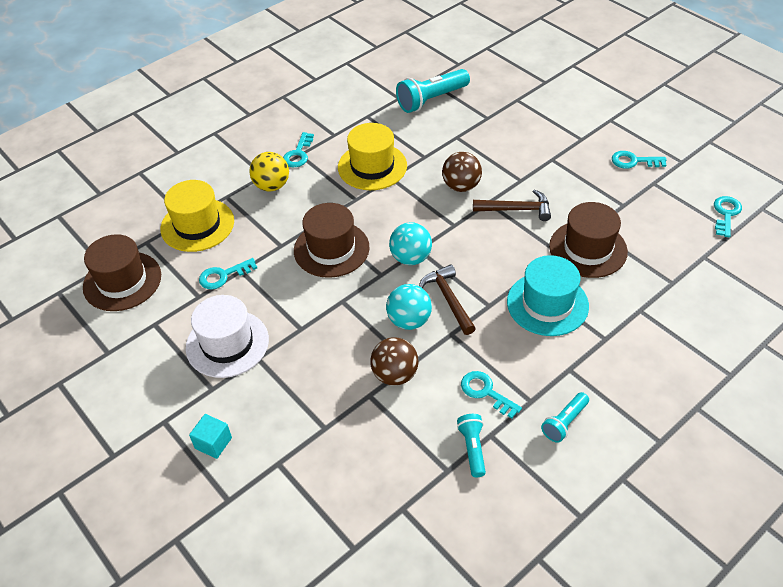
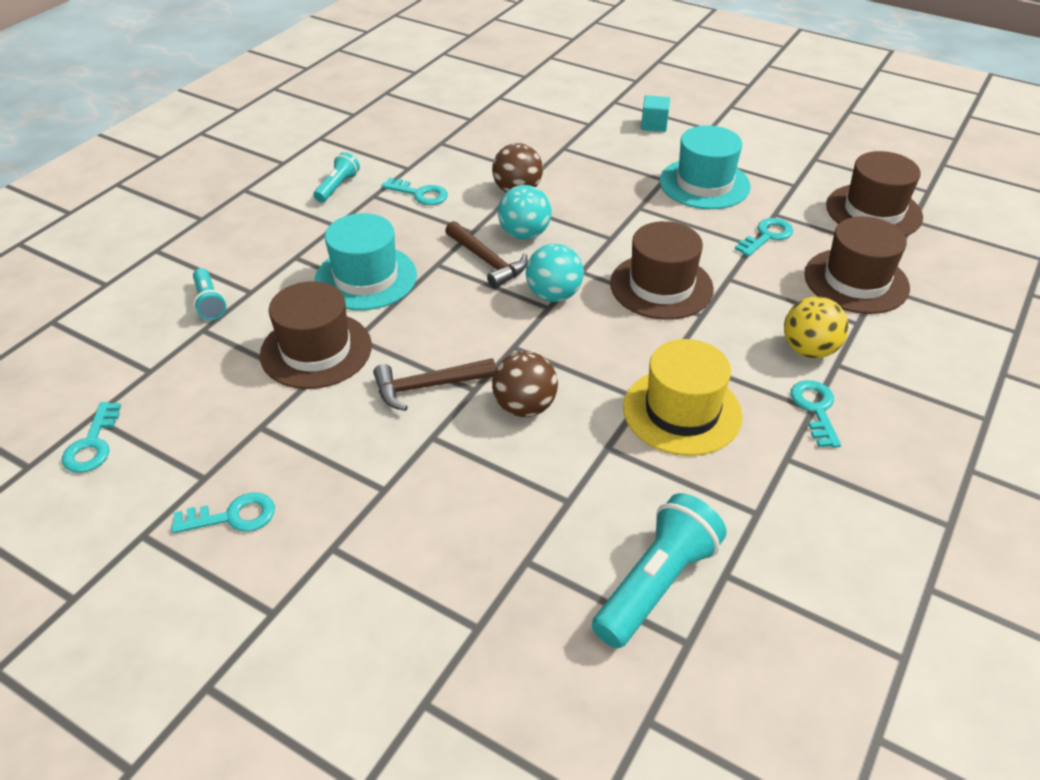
camera: 160 degrees right, 5 degrees down
yellow hat [160,180,234,252] -> brown hat [804,216,910,314]
white hat [186,295,269,378] -> turquoise hat [659,125,750,209]
turquoise flashlight [457,414,486,477] -> turquoise flashlight moved to [193,268,226,320]

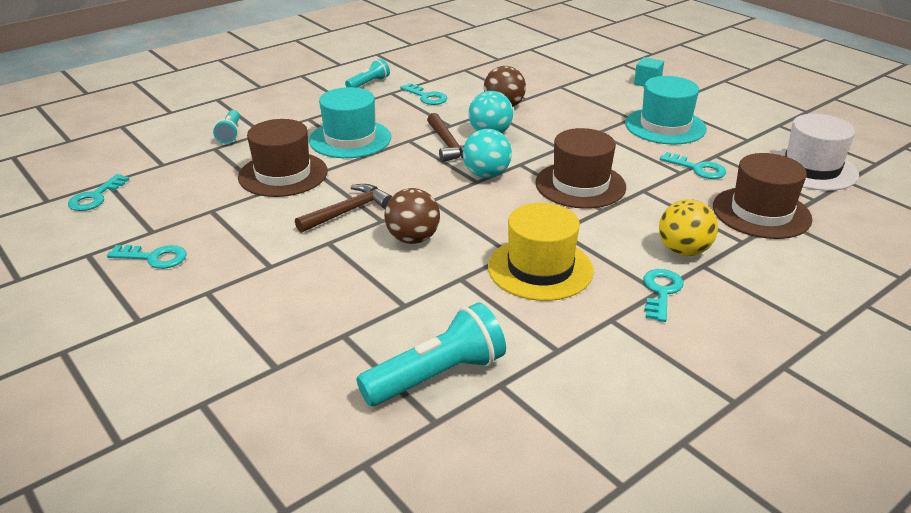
camera: 20 degrees right, 10 degrees down
brown hammer [373,358,496,411] -> brown hammer turned 135 degrees clockwise [295,184,392,233]
turquoise key [735,218,793,257] -> turquoise key turned 60 degrees clockwise [660,152,726,179]
brown hat [826,151,923,236] -> white hat [772,114,859,191]

